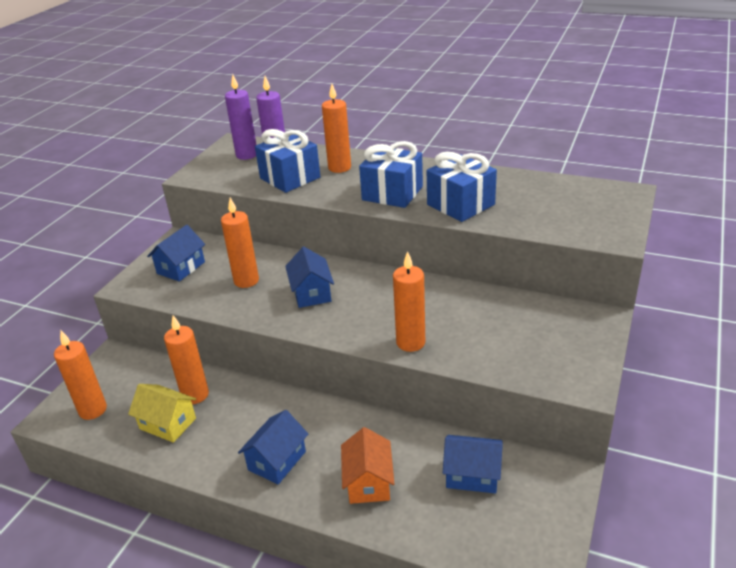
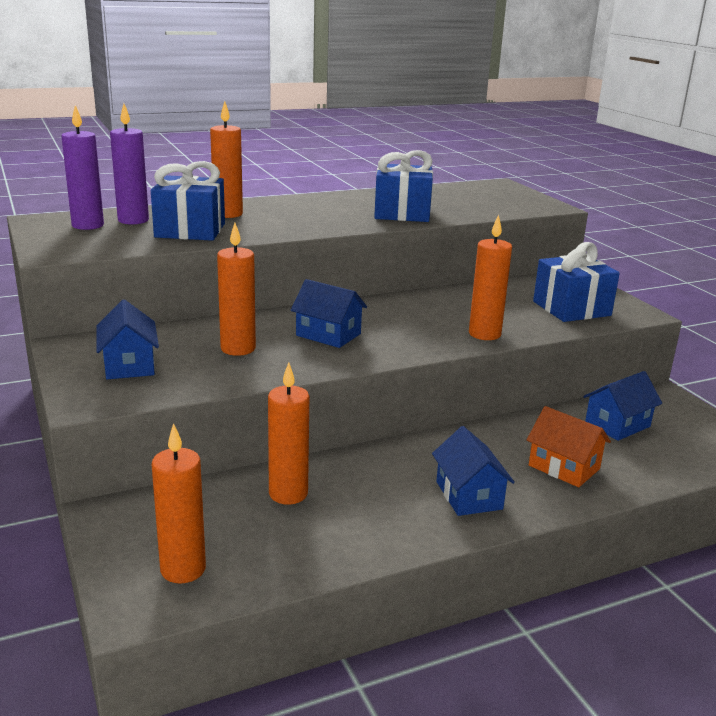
camera: 50 degrees left, 10 degrees down
yellow house [128,384,196,443] -> none
blue gift [359,141,423,208] -> blue gift moved to [533,242,620,322]

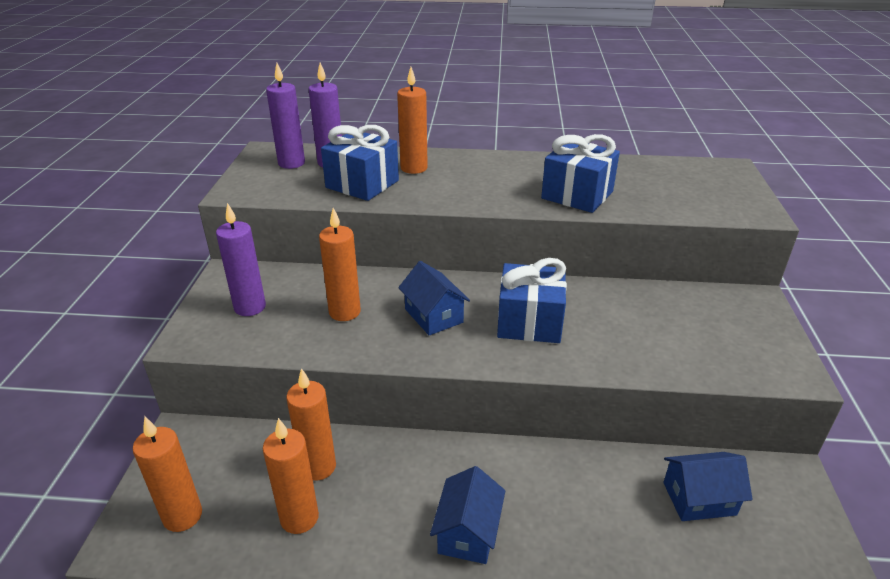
camera: 30 degrees right, 10 degrees up
blue house [96,299,159,379] -> purple candle [216,203,266,316]
orange candle [469,215,512,340] -> orange candle moved to [263,418,319,534]
orange house [527,406,611,487] -> none
blue gift [533,242,620,322] -> blue gift moved to [497,258,567,343]

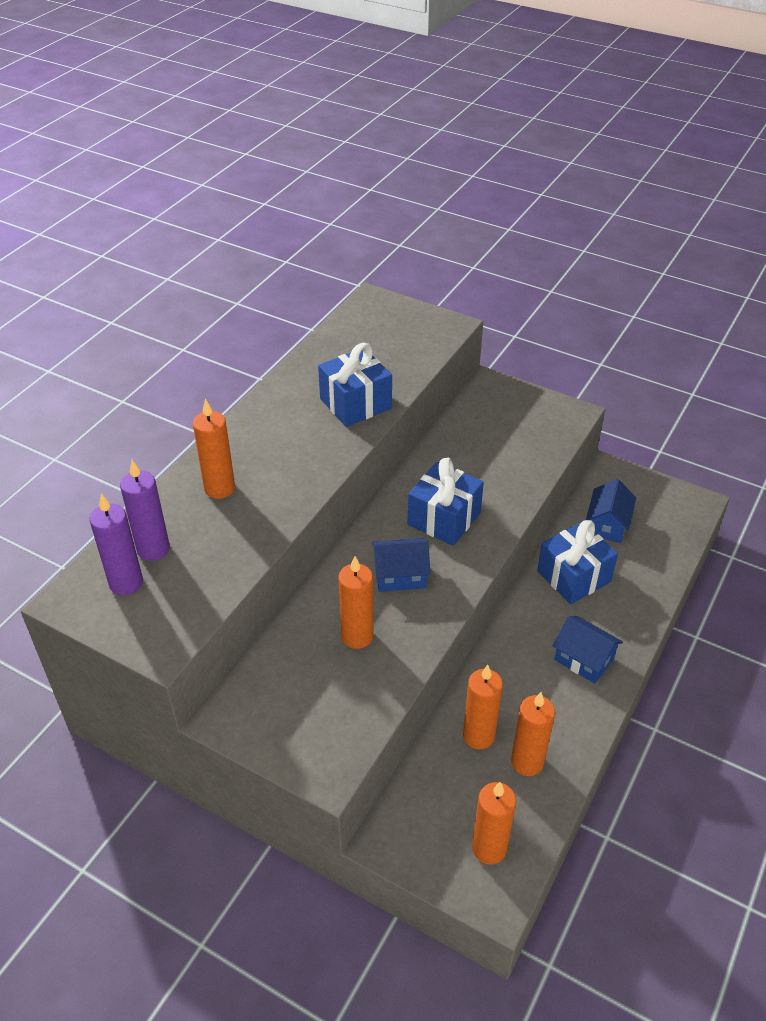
camera: 65 degrees left, 10 degrees up
purple candle [216,203,266,316] -> none
blue gift [321,125,399,201] -> blue gift moved to [537,520,618,604]

